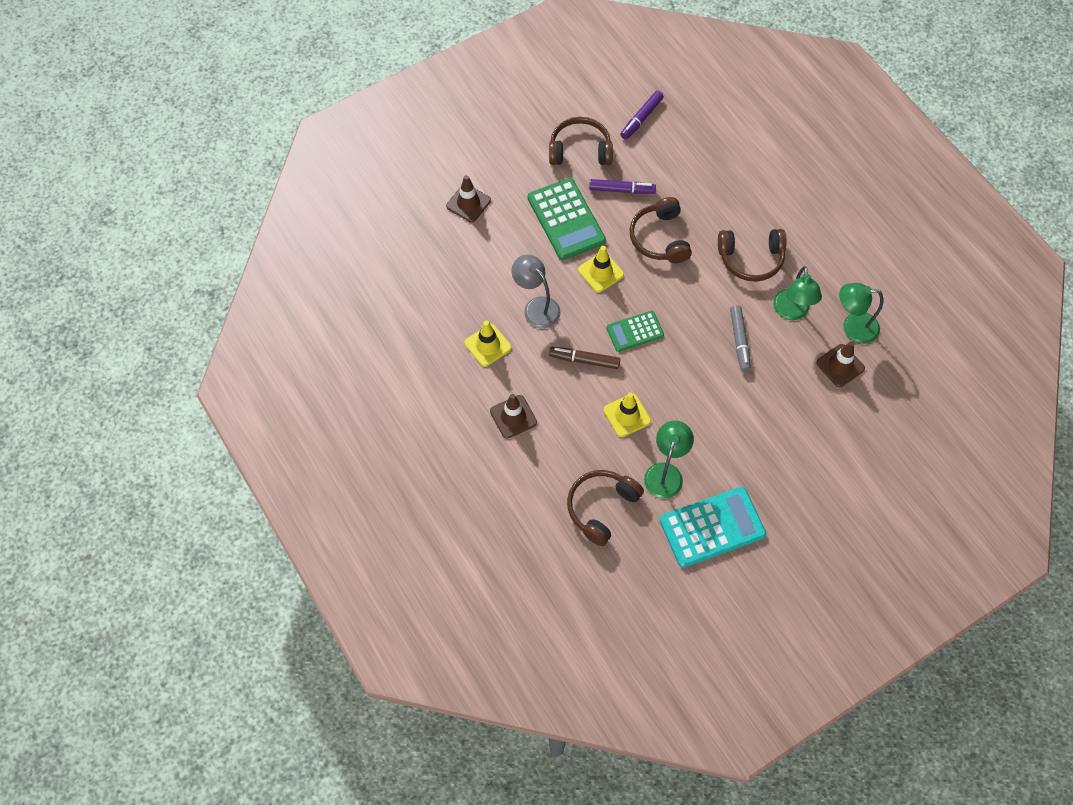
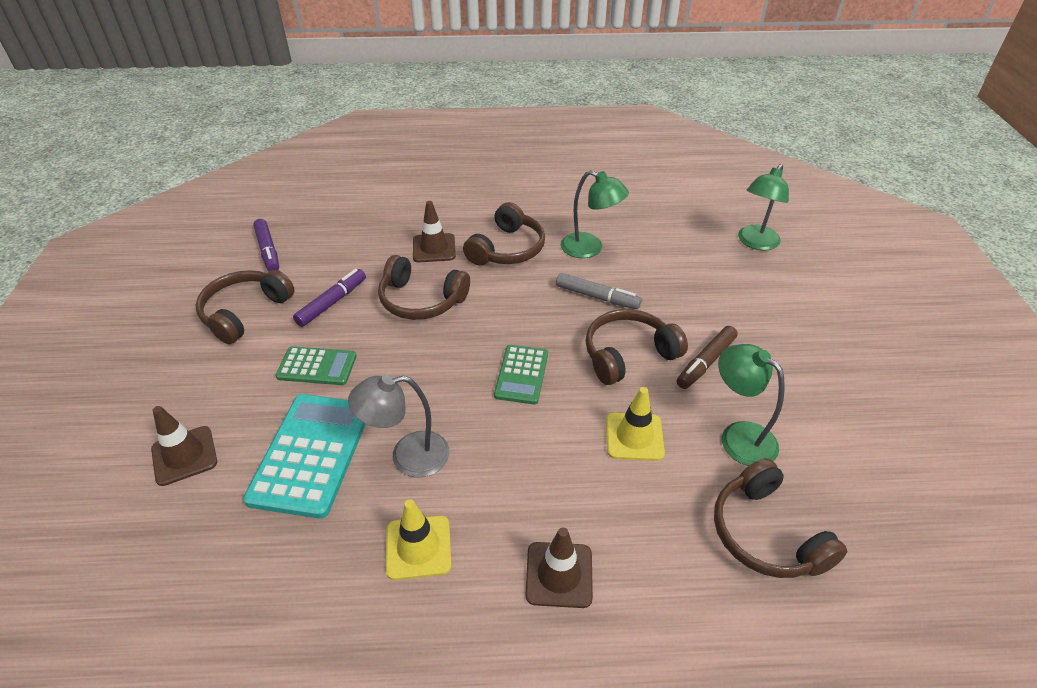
camera: 60 degrees left, 20 degrees down
green calculator [528,178,606,260] -> green calculator [275,346,357,385], size x0.59
brown marker [549,347,621,369] -> brown marker moved to [677,326,738,389]
yellow traffic cone [578,246,624,293] -> none
turquoise calculator [660,487,766,568] -> turquoise calculator moved to [243,394,366,519]
brown traffic cone [816,341,865,387] -> brown traffic cone moved to [413,201,456,262]
green lamp [839,283,883,344] -> green lamp moved to [738,164,789,250]
none -> brown headphones [585,309,688,385]

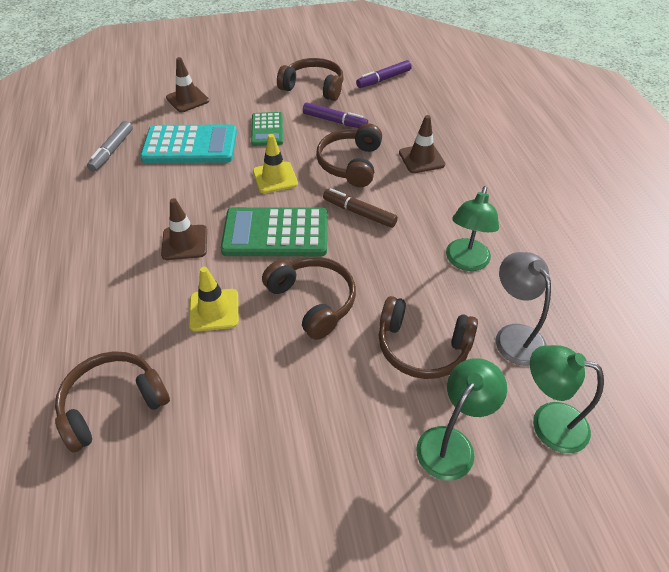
camera: 80 degrees right, 5 degrees up
grey lamp [348,374,449,478] -> grey lamp moved to [496,252,551,366]
yellow traffic cone [386,499,452,580] -> yellow traffic cone moved to [253,134,298,193]
brown headphones [463,202,545,265] -> brown headphones moved to [378,296,478,379]
green calculator [494,345,548,404] -> green calculator [221,207,328,256], size x1.70
brown traffic cone [525,527,593,608] -> brown traffic cone moved to [161,198,207,260]
grey marker [556,273,642,309] -> grey marker moved to [87,121,133,172]
brown marker [677,326,738,389] -> brown marker moved to [323,188,398,228]
green lamp [718,344,785,466] -> green lamp moved to [416,358,507,481]

